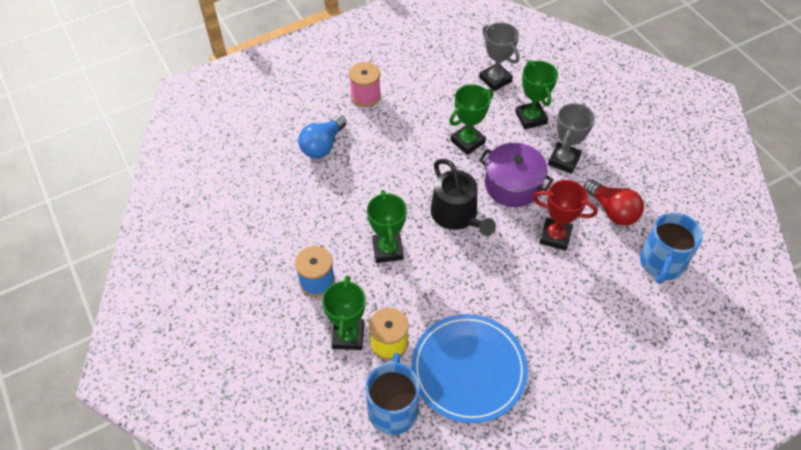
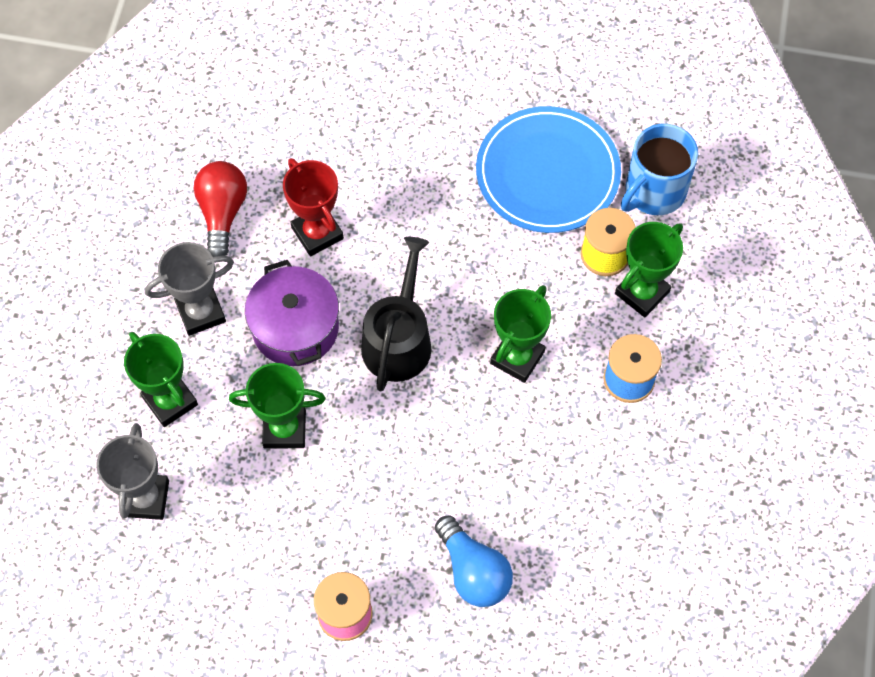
camera: 140 degrees left, 10 degrees up
blue light bulb [298,115,347,158] -> blue light bulb turned 75 degrees clockwise [435,515,513,607]
green trophy [515,60,558,129] -> green trophy turned 60 degrees counterclockwise [124,332,198,427]
blue mug [640,212,703,284] -> none

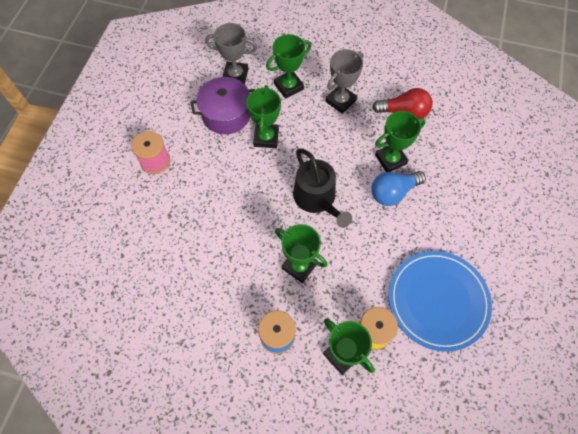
camera: 95 degrees right, 0 degrees up
grey trophy [145,242,234,336] -> grey trophy turned 60 degrees clockwise [325,49,363,114]
purple pot [245,260,339,366] -> purple pot moved to [190,77,255,134]
red trophy [283,158,344,256] -> green trophy [375,111,426,172]
black watering can [361,237,431,391] -> black watering can turned 45 degrees clockwise [293,149,352,228]
blue light bulb [435,515,513,607] -> blue light bulb moved to [371,171,426,206]
blue mug [621,124,698,215] -> none

